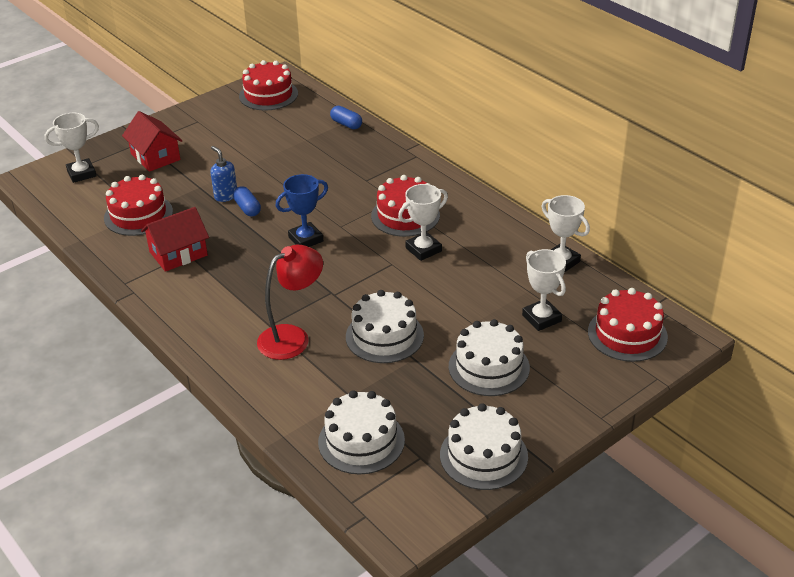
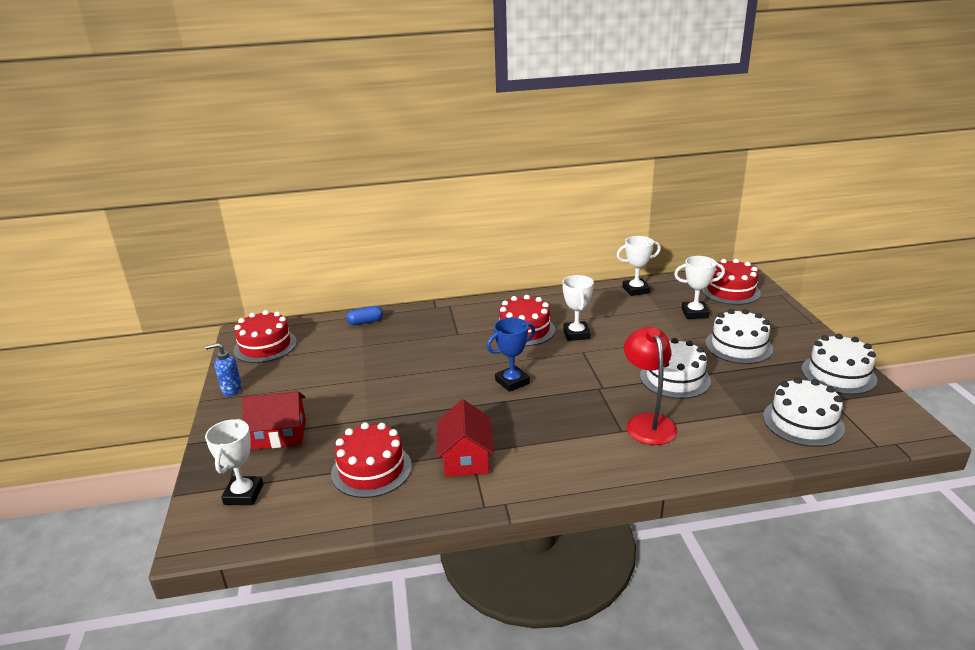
camera: 60 degrees left, 10 degrees down
blue soap dispenser [210,146,237,202] -> blue soap dispenser moved to [205,343,242,396]
blue capsule [233,186,261,217] -> none
blue trophy [276,174,328,247] -> blue trophy turned 60 degrees clockwise [487,318,535,392]

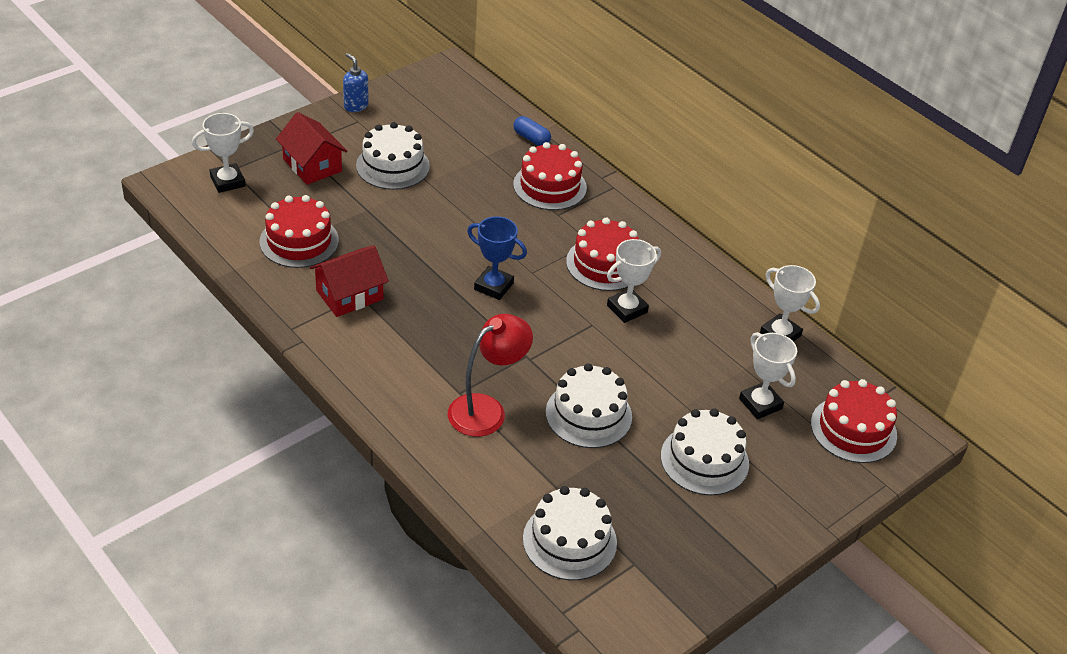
camera: 55 degrees right, 15 degrees up
red cake [233,310,297,363] -> red cake moved to [513,142,587,210]
white cake [802,334,877,395] -> white cake moved to [356,122,430,190]

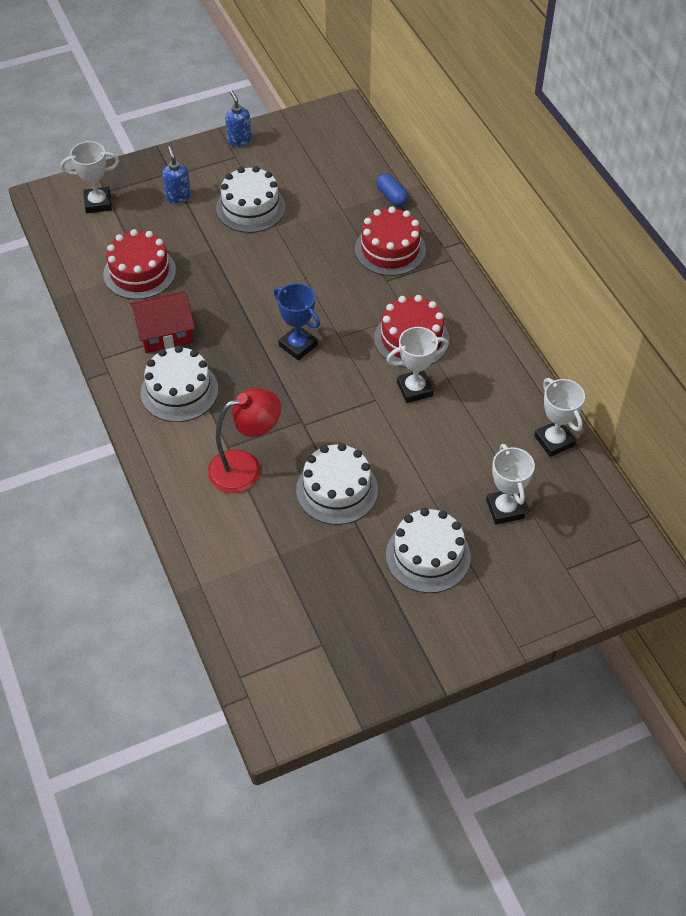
camera: 20 degrees right, 10 degrees up
red house [276,112,347,185] -> blue soap dispenser [162,146,191,204]
white cake [523,486,617,580] -> white cake moved to [141,345,218,422]
red cake [811,379,897,463] -> none

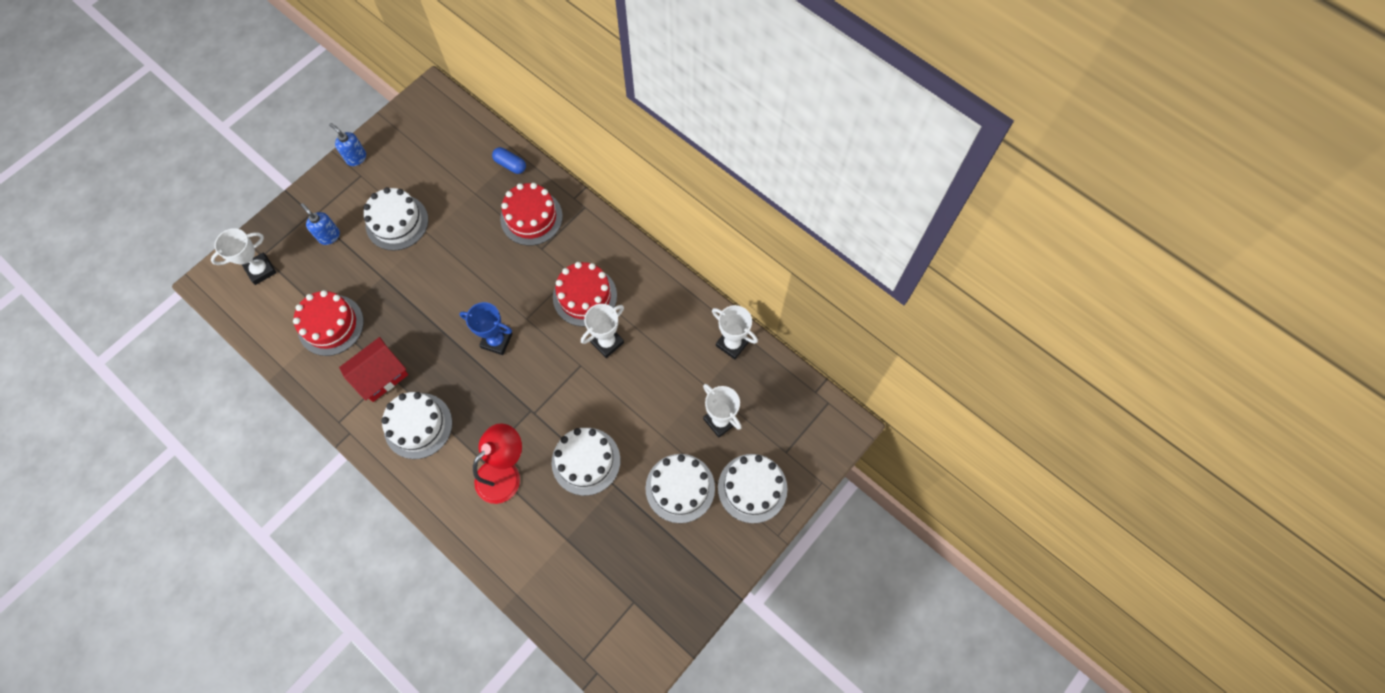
camera: 25 degrees left, 15 degrees up
none -> white cake [718,454,788,523]

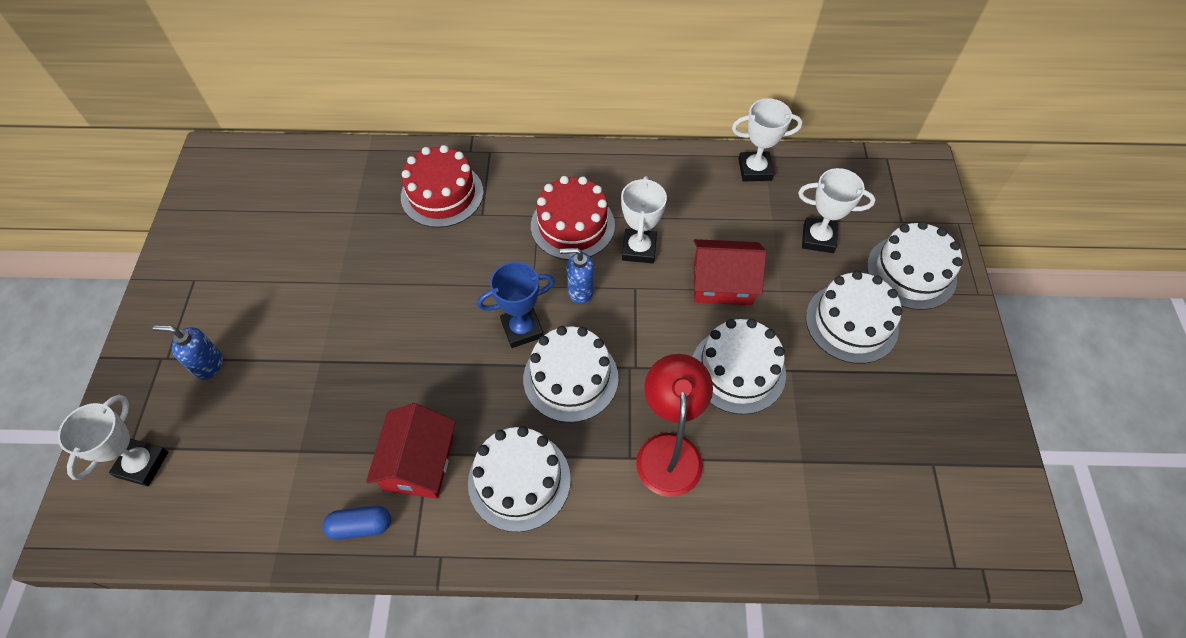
camera: 40 degrees left, 10 degrees down
red cake [293,290,364,356] -> none
blue soap dispenser [329,123,366,166] -> blue soap dispenser moved to [560,248,594,304]
white cake [363,187,428,251] -> white cake moved to [523,326,618,423]
blue capsule [492,147,526,174] -> blue capsule moved to [323,506,391,540]
none -> red house [694,239,766,305]

